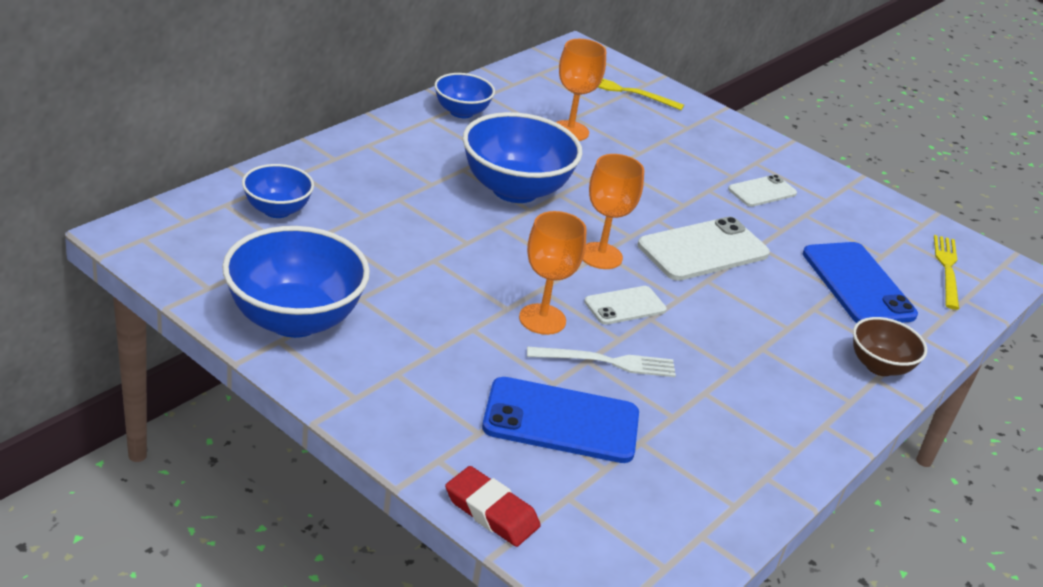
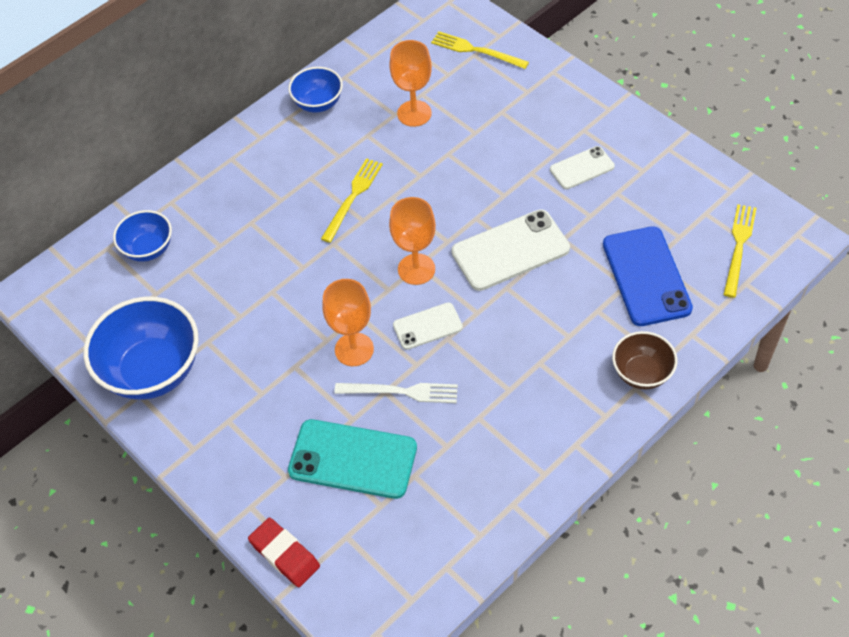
camera: 15 degrees right, 20 degrees up
blue bowl [463,112,582,203] -> yellow fork [321,158,383,243]
blue phone [482,377,639,463] -> turquoise phone [288,419,417,499]

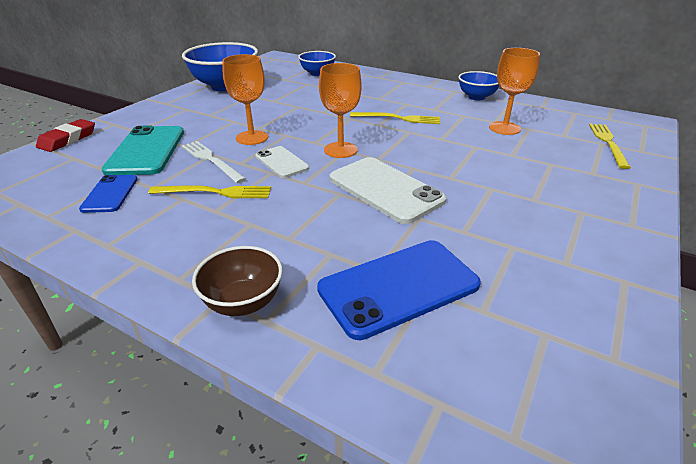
camera: 70 degrees right, 20 degrees down
white fork [334,383,458,403] -> white fork turned 150 degrees clockwise [182,141,246,183]
white phone [550,146,615,189] -> none
yellow fork [723,204,757,298] -> yellow fork moved to [148,185,271,198]
none -> blue phone [79,175,138,213]

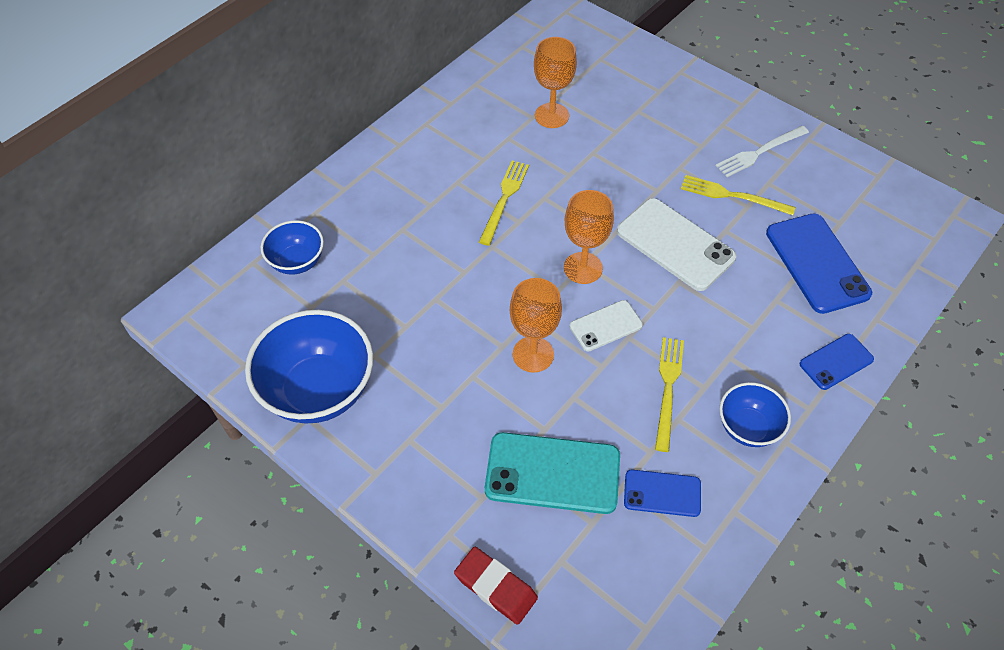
camera: 80 degrees left, 20 degrees up
white fork [182,141,246,183] -> white fork moved to [716,126,809,177]
brown bowl [192,246,283,316] -> blue phone [799,334,874,390]
white phone [330,157,446,224] -> white phone turned 75 degrees clockwise [617,198,736,291]
blue bowl [458,71,499,100] -> blue bowl moved to [719,382,791,447]
yellow fork [589,124,631,169] -> yellow fork moved to [681,175,796,215]

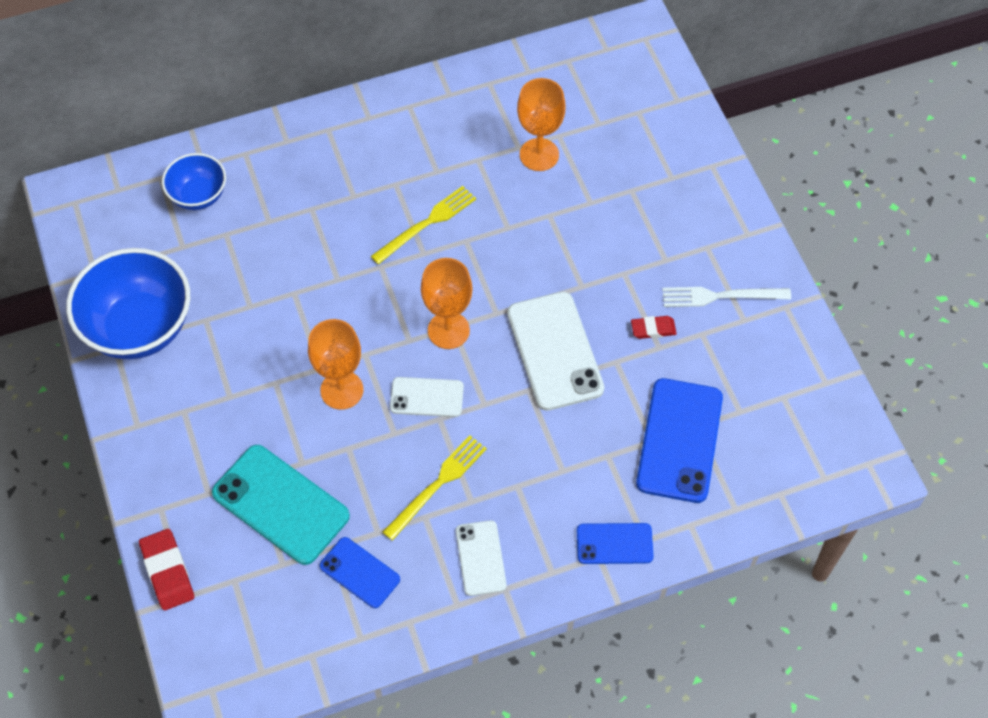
camera: 30 degrees right, 5 degrees up
yellow fork [681,175,796,215] -> red eraser [631,316,677,339]
blue bowl [719,382,791,447] -> white phone [456,520,507,596]

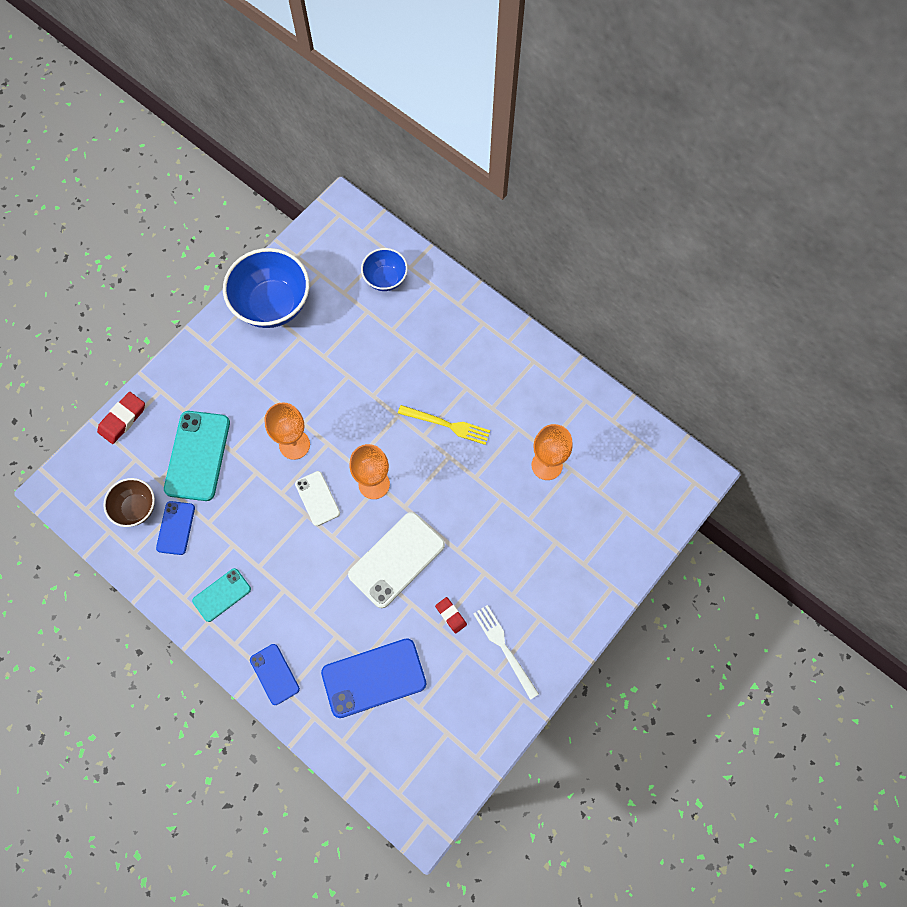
camera: 60 degrees right, 10 degrees up
yellow fork [383,436,487,541] -> none
white phone [456,520,507,596] -> turquoise phone [192,568,251,622]
none -> brown bowl [103,478,155,527]

